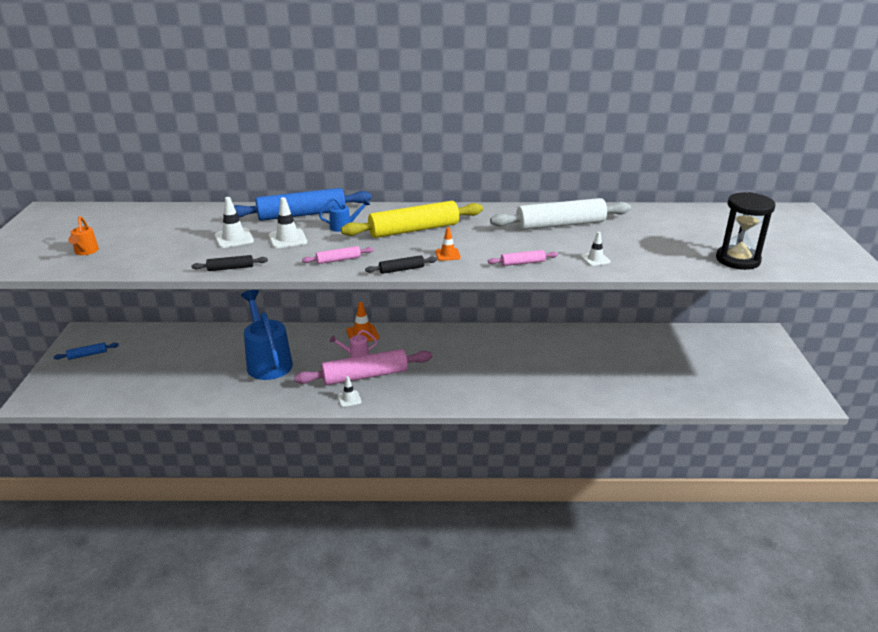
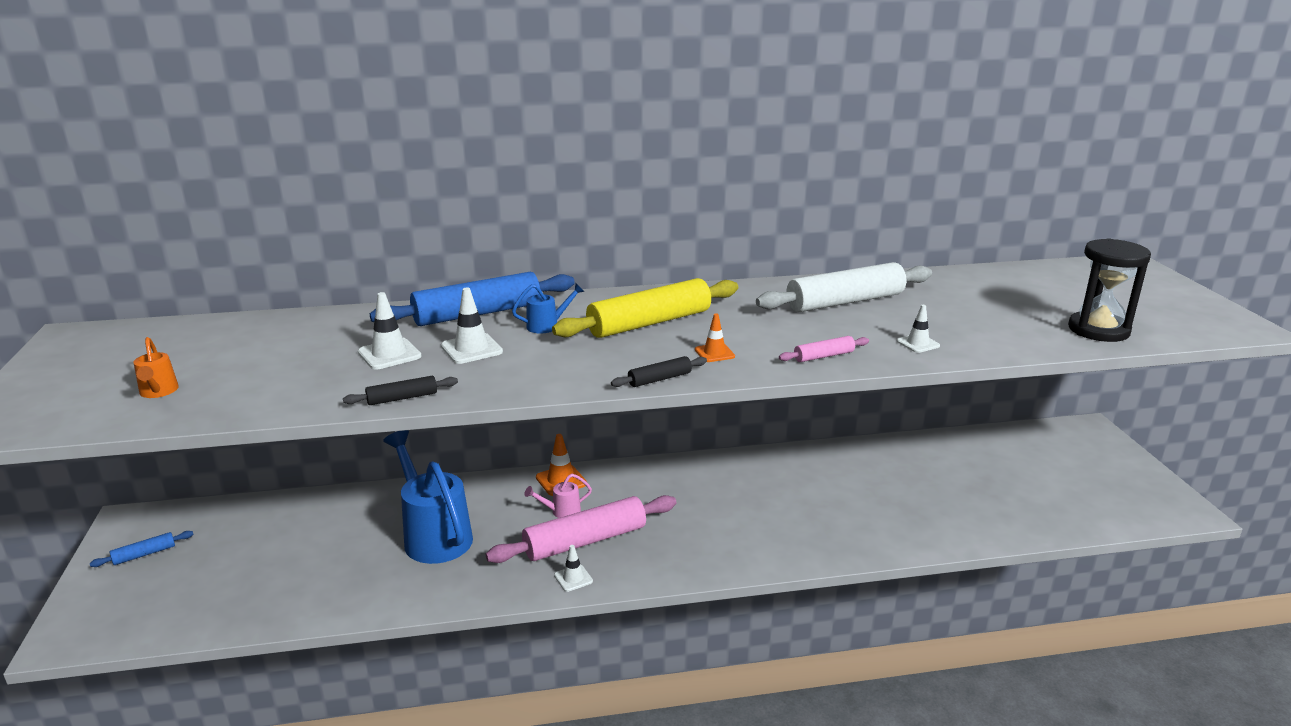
camera: 10 degrees left, 5 degrees down
pink rolling pin [302,246,374,264] -> none

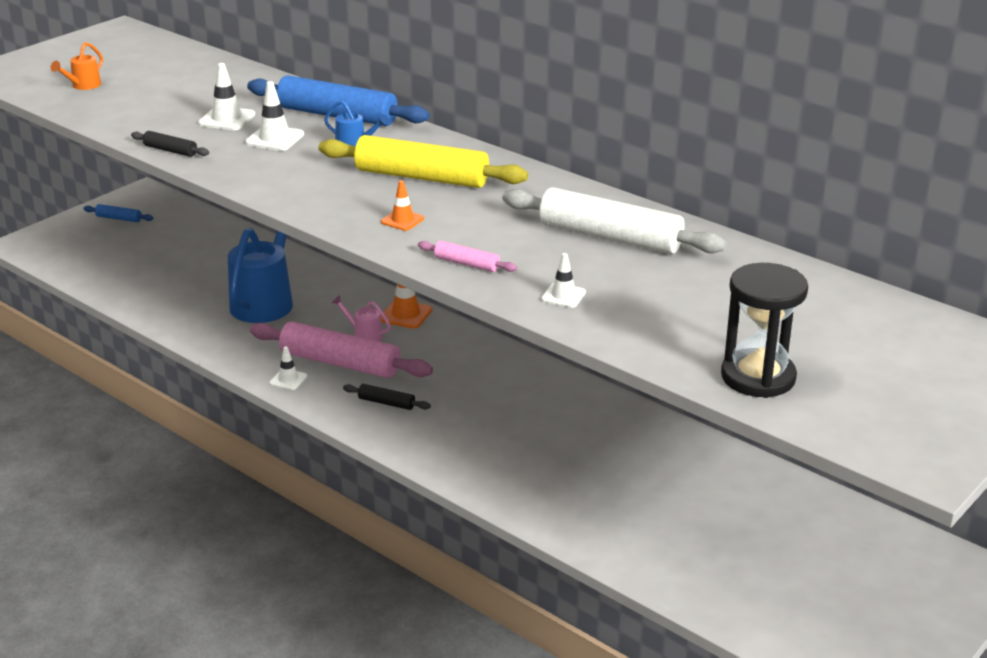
camera: 50 degrees right, 5 degrees up
black rolling pin [611,356,707,387] -> black rolling pin moved to [343,384,431,410]

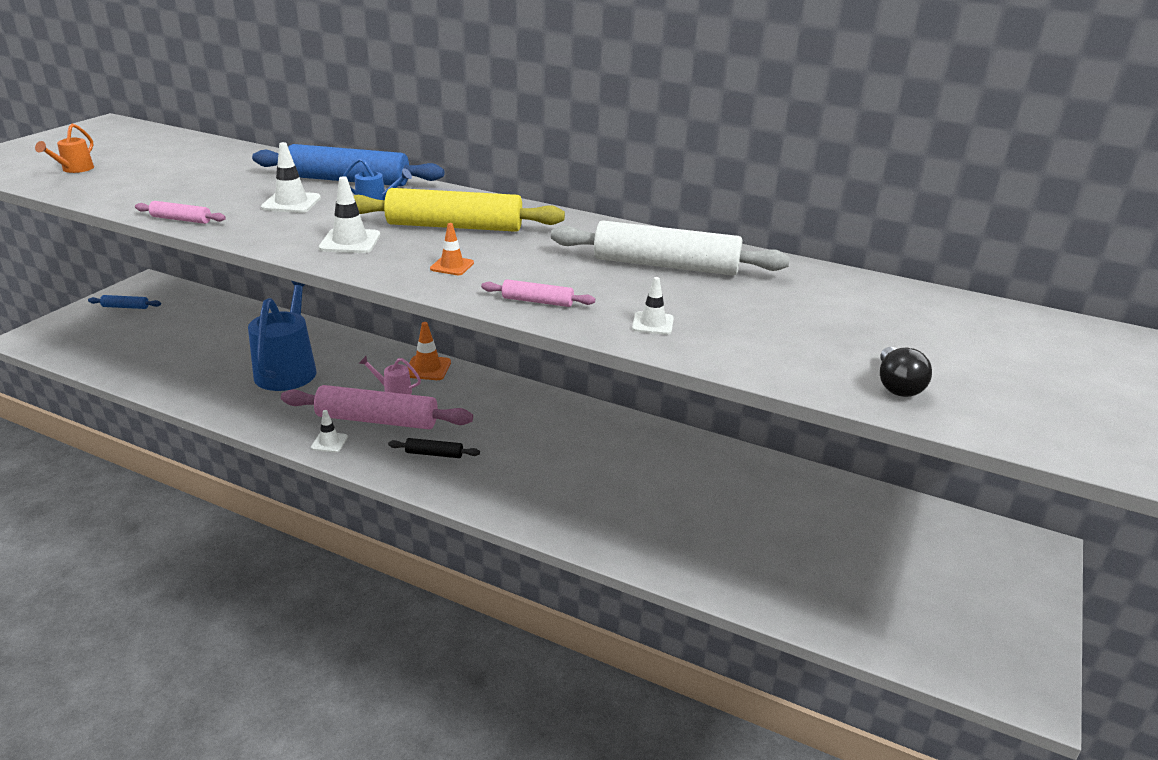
camera: 15 degrees left, 0 degrees up
black rolling pin [131,131,209,157] -> pink rolling pin [135,201,226,224]
white traffic cone [198,63,255,130] -> white traffic cone moved to [319,176,380,253]
black hourglass [721,263,808,398] -> black light bulb [880,347,932,397]

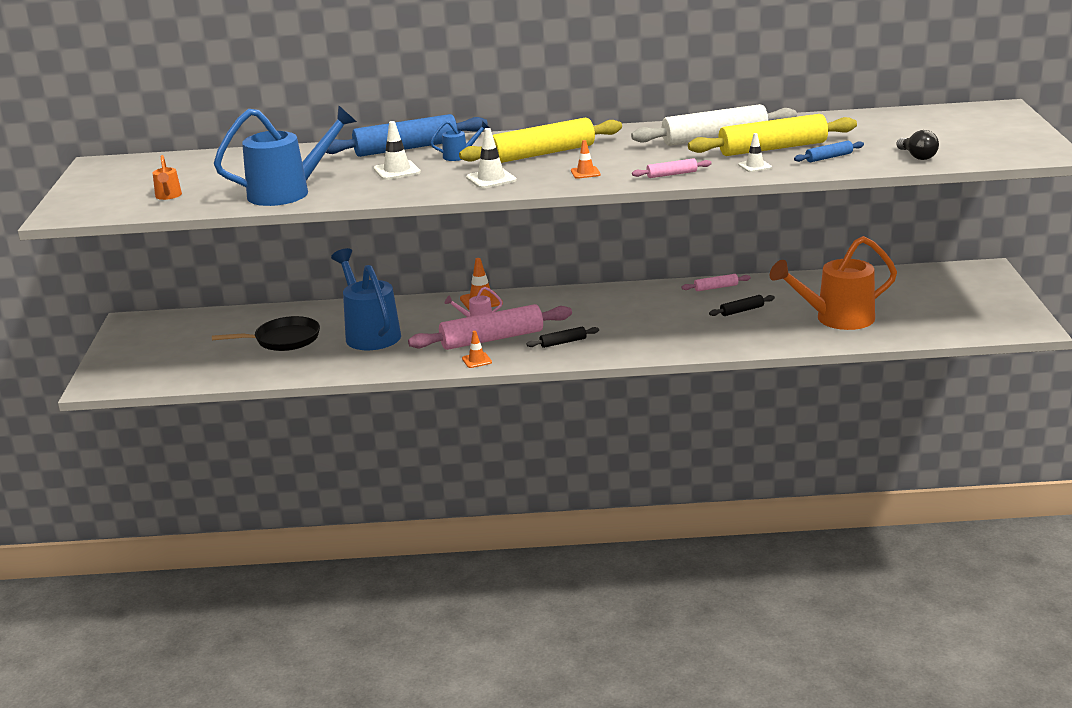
camera: 25 degrees left, 5 degrees down
blue rolling pin [88,295,161,309] -> blue rolling pin moved to [794,141,864,162]
pink rolling pin [135,201,226,224] -> pink rolling pin moved to [681,274,751,291]
white traffic cone [311,410,348,453] -> orange traffic cone [462,331,492,368]
none -> black pan [212,316,320,351]
none -> blue watering can [214,105,357,206]
none -> yellow rolling pin [688,114,857,156]
none -> black rolling pin [709,295,775,316]
none -> orange watering can [770,236,897,330]

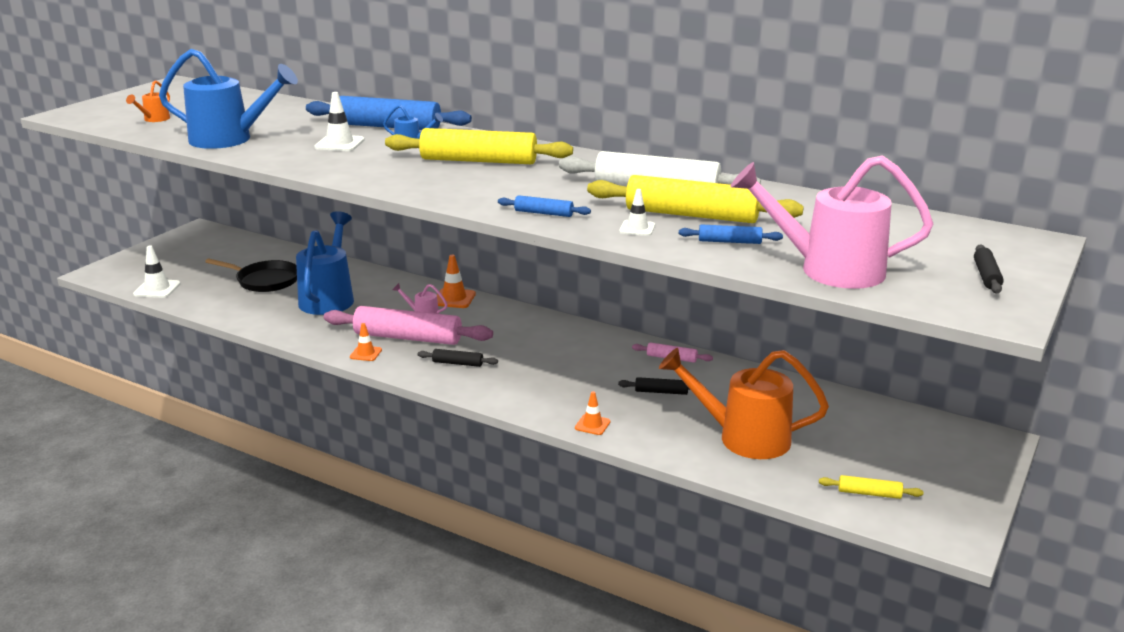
camera: 30 degrees right, 0 degrees up
white traffic cone [466,128,517,189] -> white traffic cone moved to [133,246,181,298]
orange traffic cone [571,140,601,179] -> orange traffic cone moved to [575,391,610,435]
pink rolling pin [632,158,712,178] -> blue rolling pin [498,195,591,217]
black light bulb [896,130,939,160] -> pink watering can [730,155,933,289]
none -> yellow rolling pin [819,475,923,499]
none -> black rolling pin [974,244,1004,294]

